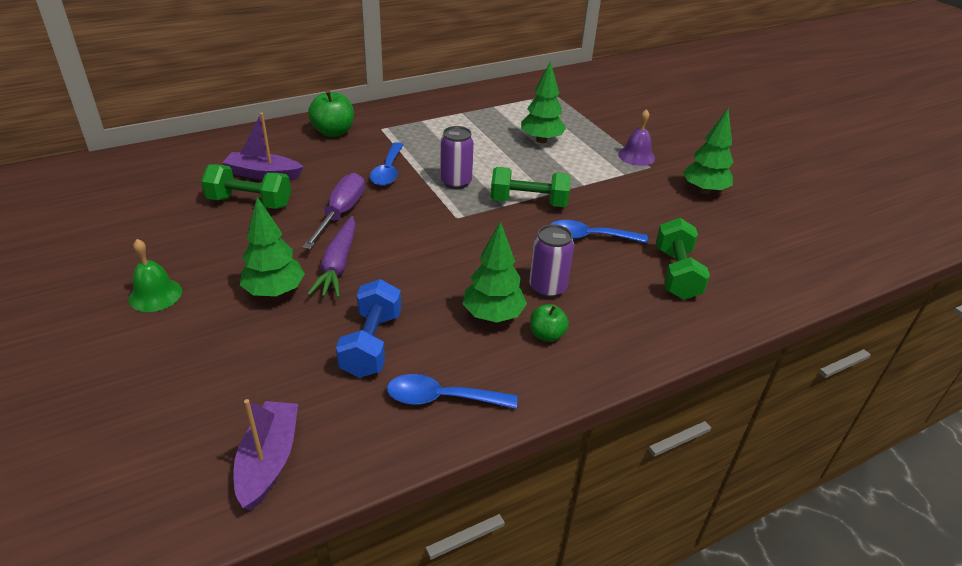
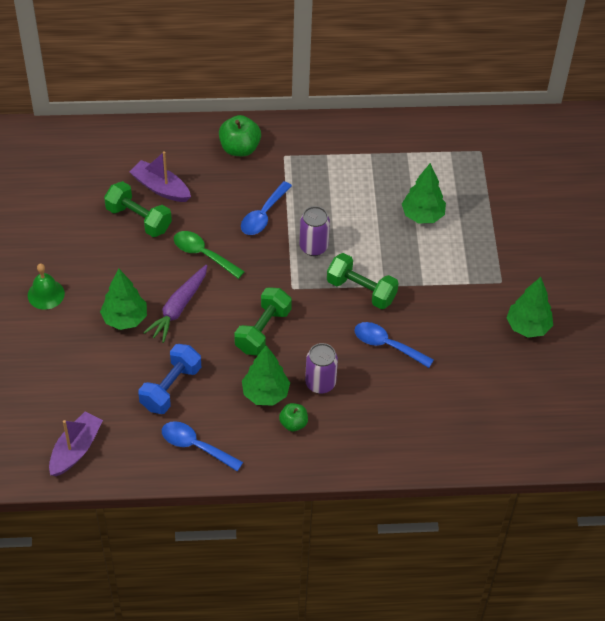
camera: 25 degrees right, 15 degrees up
purple screwdriver [302,173,365,249] -> green spoon [174,231,245,279]
purple bell [618,109,655,166] -> none
green dumbbell [656,218,710,300] -> green dumbbell moved to [234,287,292,355]

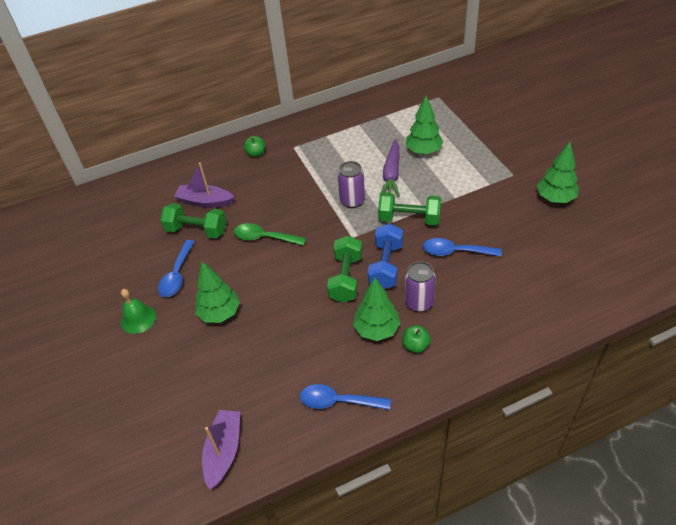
camera: 15 degrees left, 5 degrees down
blue dumbbell [138,344,201,414] -> blue dumbbell moved to [368,224,403,289]
purple carrot [143,265,207,343] -> purple carrot moved to [379,139,400,197]
green apple [219,115,261,156] -> green apple [244,136,265,157], size x0.60
blue spoon [241,181,292,235] -> blue spoon moved to [158,240,195,297]

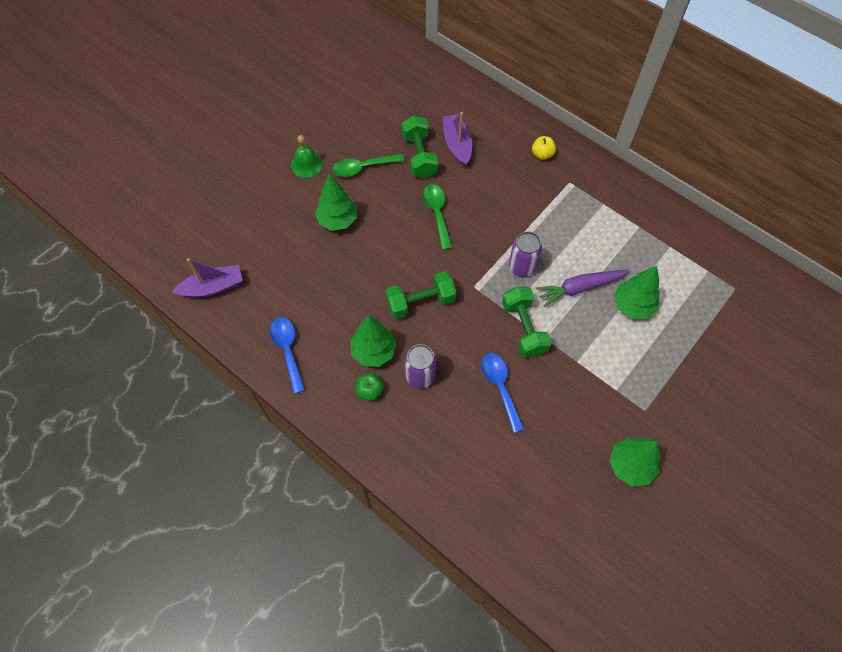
camera: 60 degrees right, 15 degrees up
blue spoon [158,240,195,297] -> green spoon [332,154,405,177]
green apple [244,136,265,157] -> yellow apple [532,136,556,160]
blue dumbbell [368,224,403,289] -> none

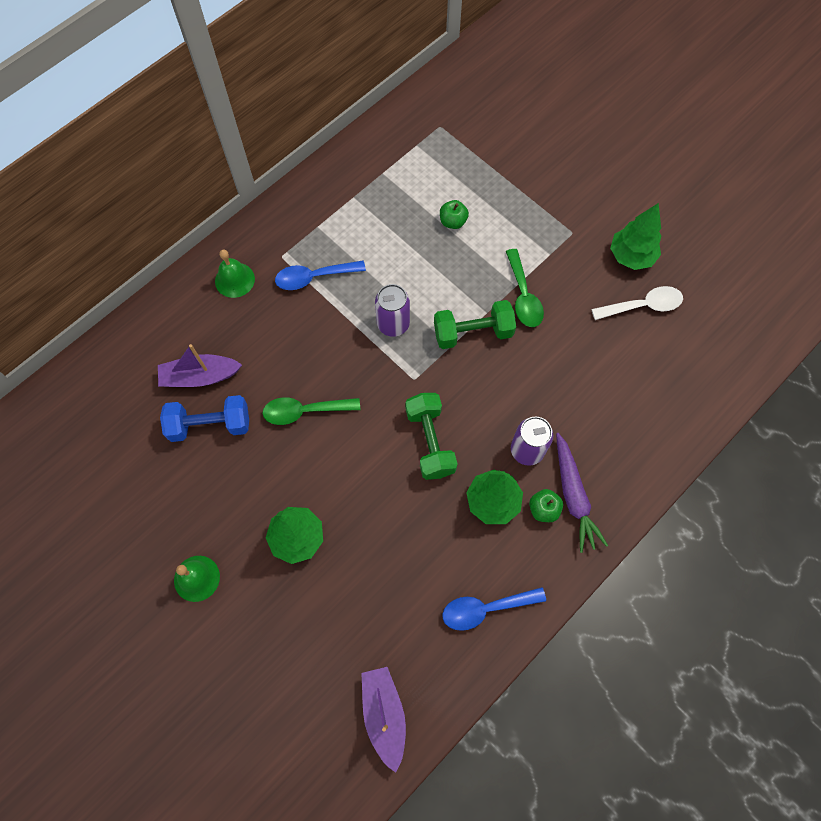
camera: 85 degrees left, 5 degrees up
green spoon [332,154,405,177] -> green spoon moved to [506,249,544,327]
green dumbbell [402,116,438,178] -> blue dumbbell [160,395,249,442]
blue spoon [481,353,524,433] -> blue spoon moved to [275,261,366,290]
yellow apple [532,136,556,160] -> green bell [215,250,255,298]
purple carrot [536,270,629,307] -> purple carrot moved to [556,433,608,553]
green tree [614,266,660,319] -> green apple [440,200,469,229]
none -> white spoon [591,286,683,320]

